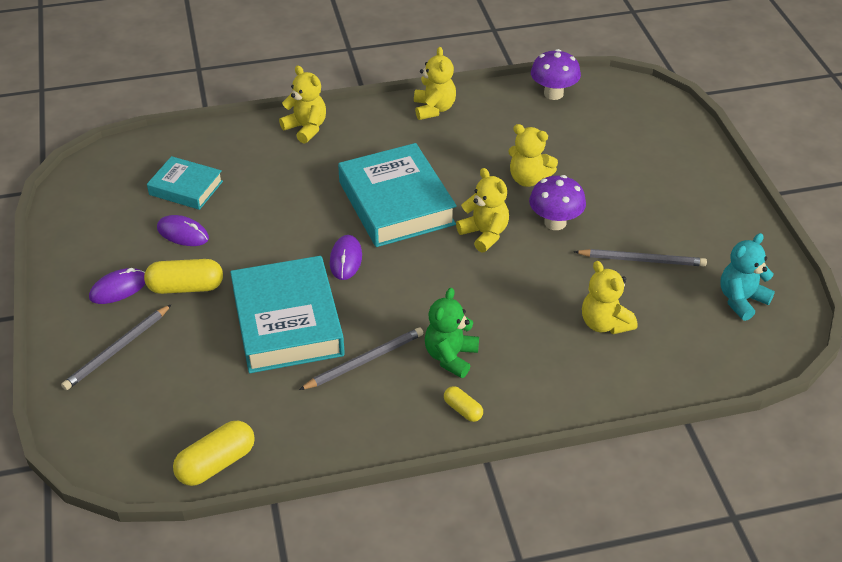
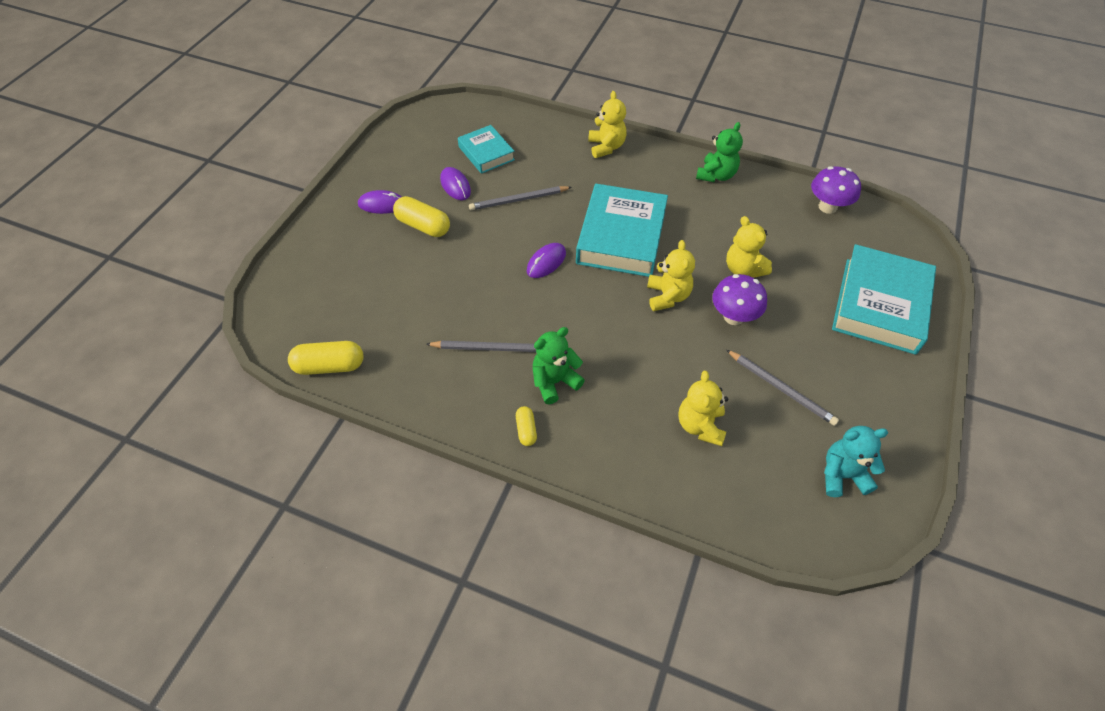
camera: 35 degrees right, 10 degrees up
grey pencil [61,304,172,390] -> grey pencil moved to [469,186,572,210]
turquoise book [230,256,345,373] -> turquoise book moved to [832,244,936,355]
yellow teddy bear [414,47,456,120] -> green teddy bear [696,122,743,182]

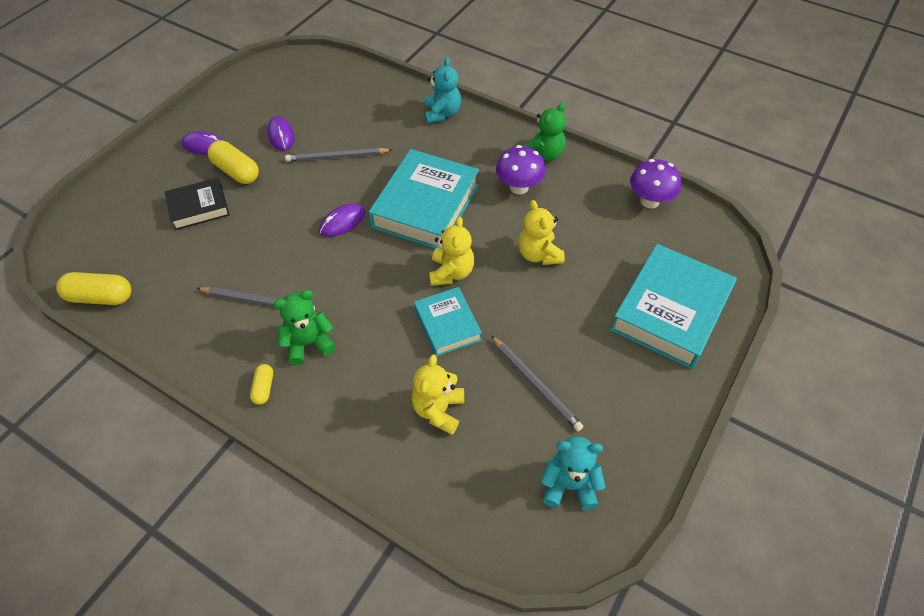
camera: 10 degrees right, 0 degrees up
turquoise book [458,125,515,174] -> turquoise book moved to [414,287,482,357]
yellow teddy bear [588,91,627,158] -> turquoise teddy bear [424,57,461,123]
purple mushroom [713,274,767,325] -> purple mushroom moved to [496,145,546,194]
none -> black book [165,178,229,230]

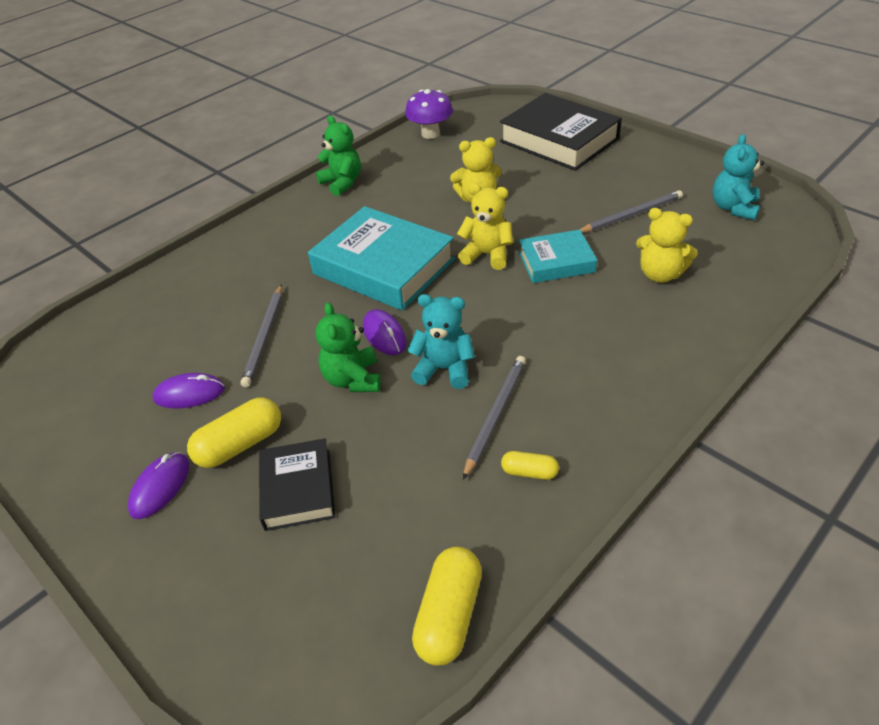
camera: 75 degrees left, 10 degrees down
yellow capsule [250,364,273,405] -> yellow capsule moved to [501,451,559,480]
green teddy bear [273,290,336,366] -> green teddy bear moved to [316,302,381,392]
turquoise teddy bear [424,57,461,123] -> turquoise teddy bear moved to [407,294,475,389]
purple mushroom [496,145,546,194] -> none
turquoise book [610,244,737,369] -> black book [500,93,622,171]

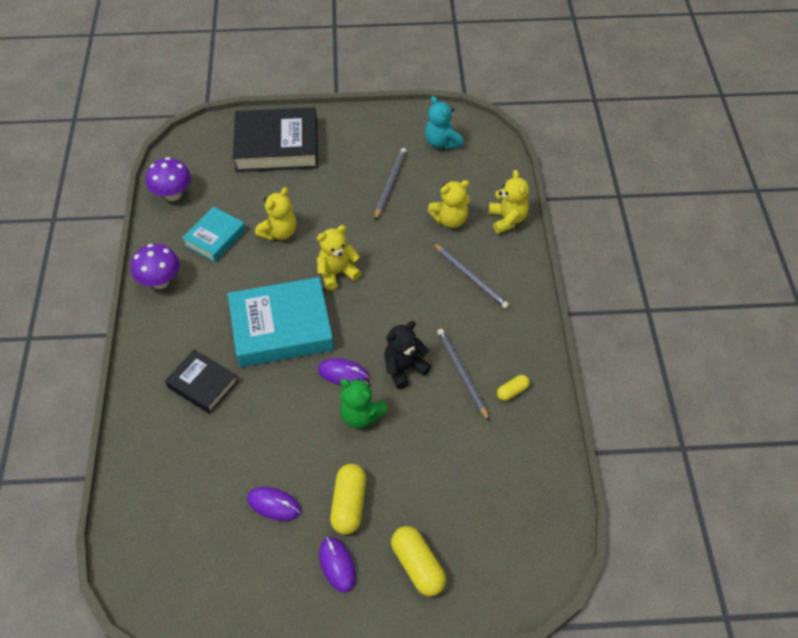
camera: 50 degrees left, 10 degrees up
purple mouse [152,373,225,408] -> purple mouse turned 75 degrees clockwise [247,487,301,521]
grey pencil [241,284,282,387] -> grey pencil moved to [433,243,509,309]
black book [259,438,335,531] -> black book moved to [165,349,238,414]
green teddy bear [316,115,361,196] -> purple mushroom [131,244,180,289]
turquoise teddy bear [407,294,475,389] -> black teddy bear [384,321,431,389]
yellow capsule [412,547,482,665] -> yellow capsule moved to [391,526,446,596]
turquoise book [519,229,597,283] -> turquoise book moved to [182,206,246,262]
none -> yellow teddy bear [489,170,529,234]

